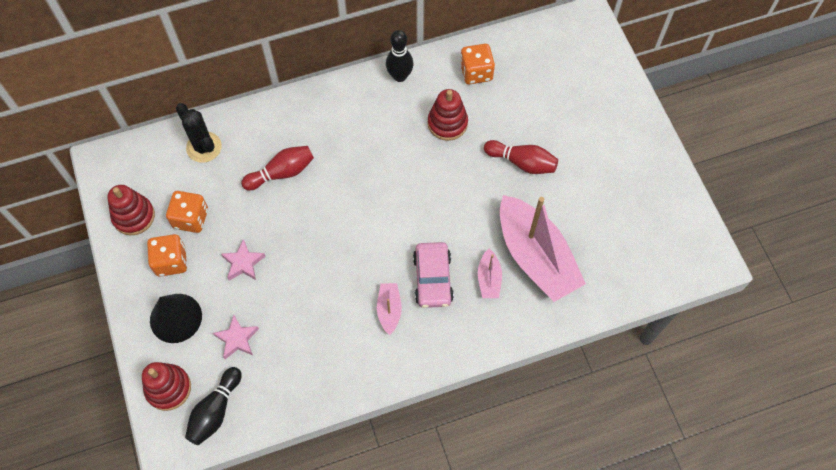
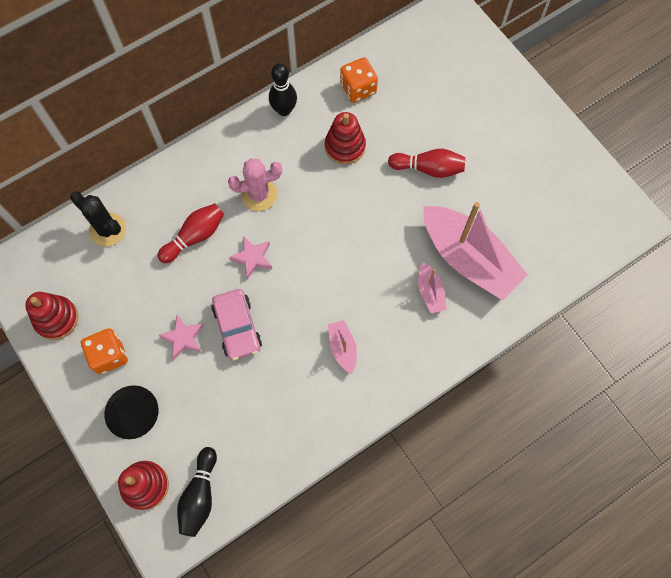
camera: 15 degrees left, 5 degrees up
orange dice [166,191,208,233] -> none
pink star [213,315,259,359] -> pink star moved to [229,236,272,279]
pink car [413,242,454,308] -> pink car moved to [211,289,262,360]
none -> pink cactus [228,158,282,211]

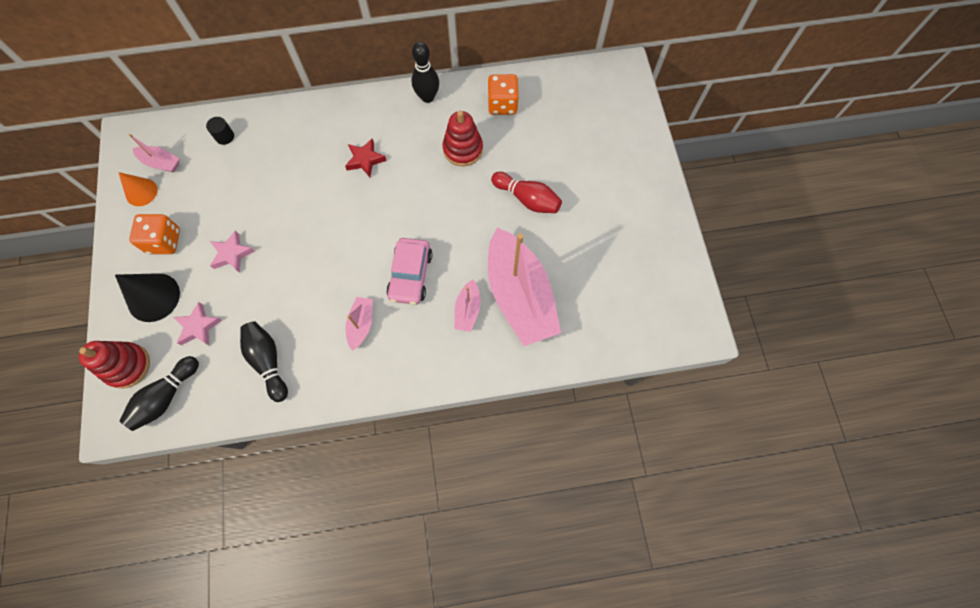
camera: 25 degrees right, 0 degrees up
red stacking toy [25,292,78,340] -> orange cone [118,172,158,206]
black cactus [70,191,126,246] -> black cylinder [206,117,234,145]
red bowling pin [157,203,224,263] -> none
pink car [211,289,262,360] -> pink car moved to [386,238,433,305]
pink cactus [228,158,282,211] -> red star [345,138,387,177]
pink star [229,236,272,279] -> pink star moved to [173,302,222,345]
none -> pink boat [129,134,179,173]
none -> black bowling pin [240,322,288,402]

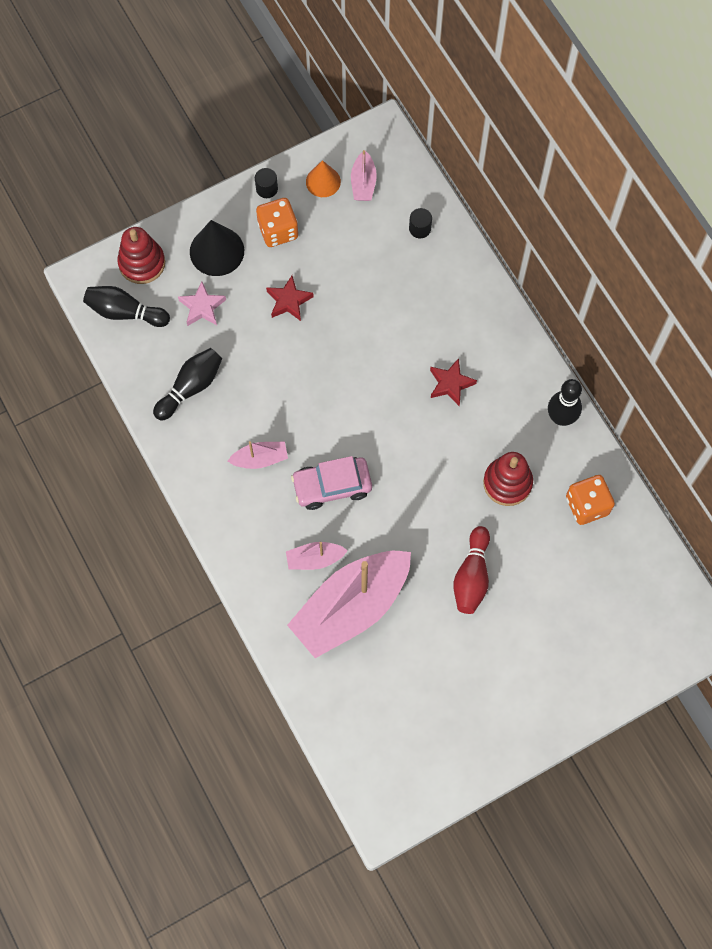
camera: 70 degrees right, 0 degrees up
pink star [210,230,255,273] -> red star [266,276,314,321]
none -> black cylinder [255,168,278,198]

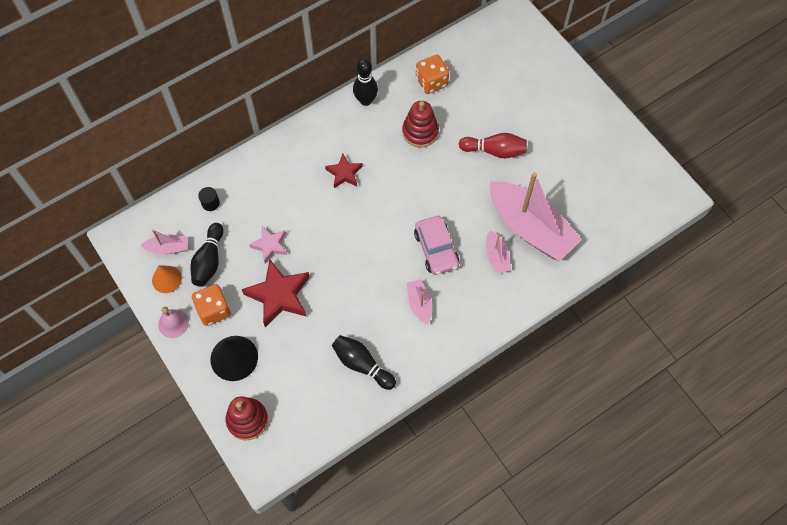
camera: 95 degrees left, 5 degrees down
black bowling pin [83,286,170,327] -> black bowling pin moved to [190,223,224,287]
pink star [178,281,226,326] -> pink star moved to [249,226,287,263]
black cylinder [255,168,278,198] -> pink bell [158,307,189,338]
red star [266,276,314,321] -> red star [242,259,310,327], size x1.73

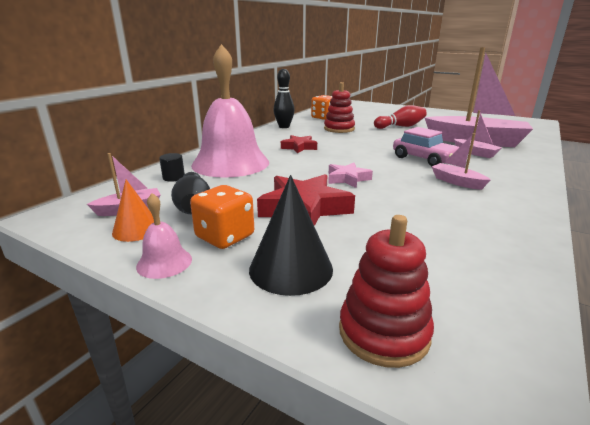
camera: 25 degrees left, 40 degrees down
pink star [249,226,287,263] -> pink star moved to [328,163,373,188]
black bowling pin [332,335,396,390] -> none
none -> pink bell [191,44,269,178]

